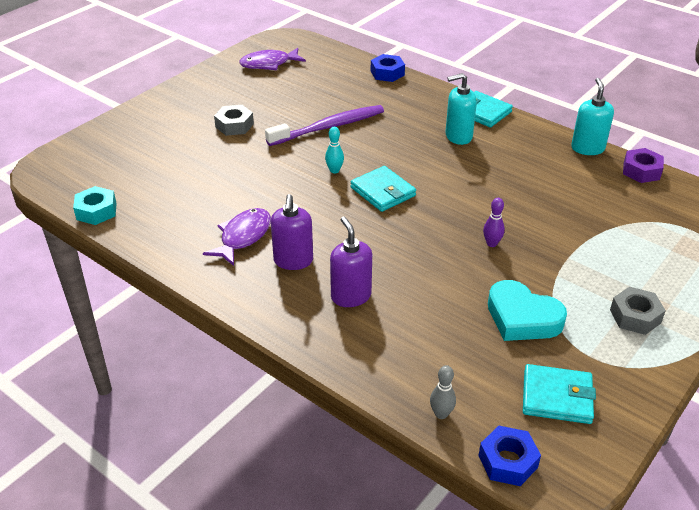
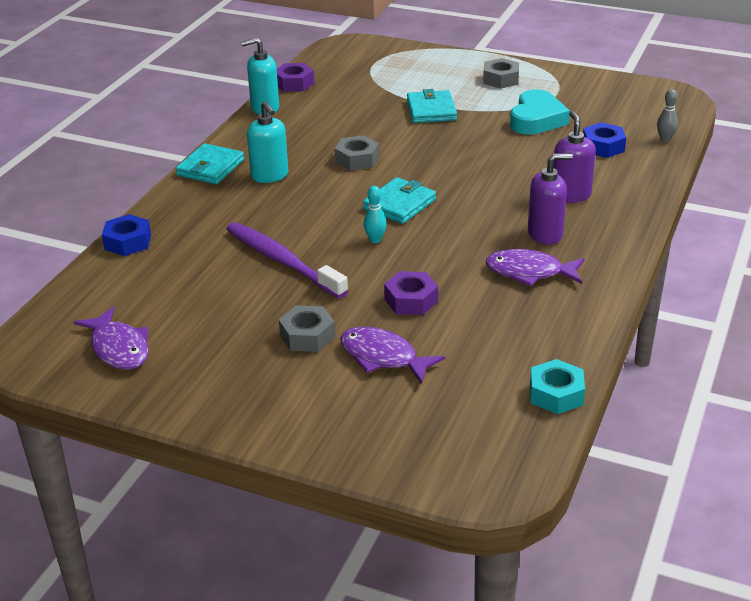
camera: 105 degrees left, 5 degrees down
purple soap dispenser [330,217,372,307] -> purple soap dispenser turned 120 degrees clockwise [553,111,596,203]
blue nut [478,426,541,486] -> blue nut moved to [583,122,626,158]
purple bowling pin [483,198,505,247] -> none
turquoise wallet [523,364,596,424] -> turquoise wallet moved to [407,89,457,123]
none -> grey nut [335,135,379,171]
none -> purple fish [340,327,445,384]
none -> purple nut [384,271,438,315]

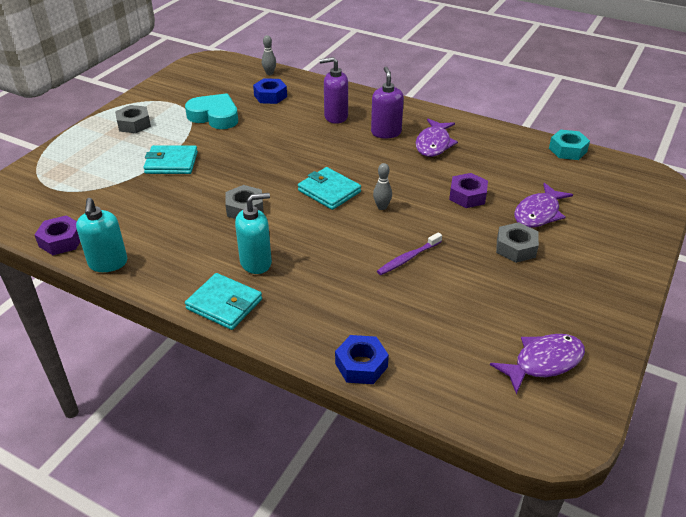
camera: 85 degrees left, 5 degrees up
purple toothbrush [226,222,348,298] -> purple toothbrush [377,232,442,275], size x0.55
turquoise bowling pin [364,186,387,243] -> grey bowling pin [373,163,392,210]

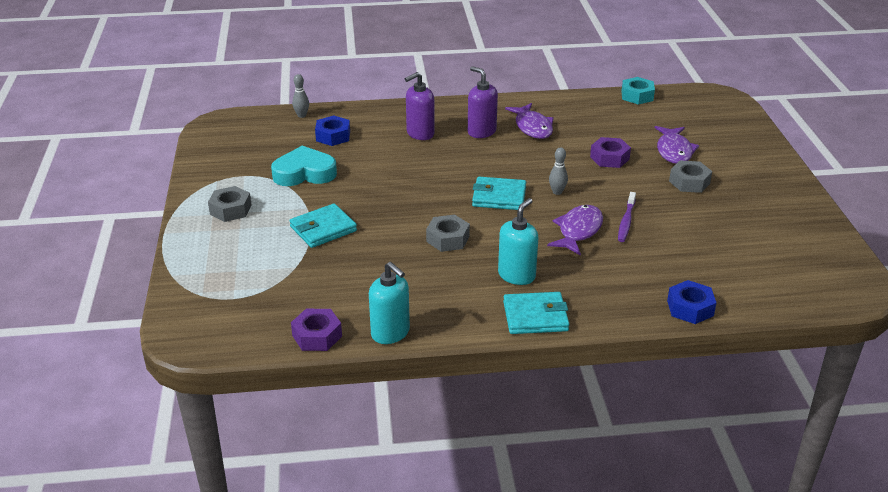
camera: 35 degrees left, 5 degrees down
purple fish [490,334,585,395] -> purple fish moved to [547,205,603,256]

